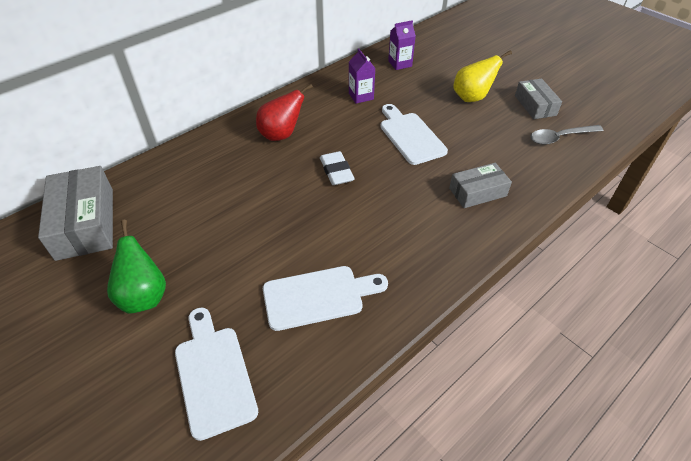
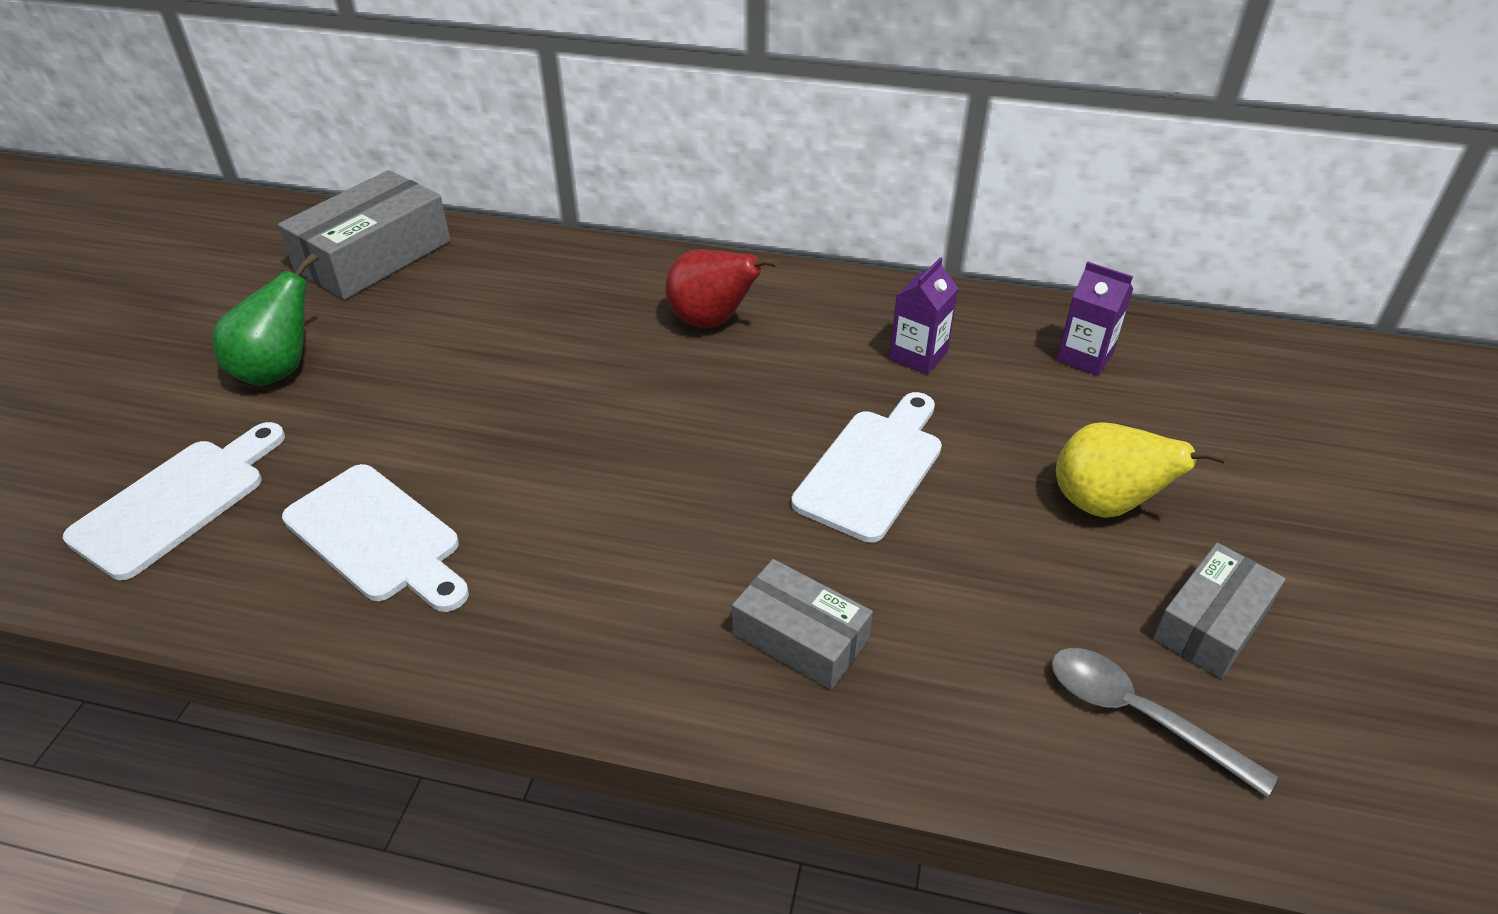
camera: 55 degrees right, 5 degrees down
white eraser [320,151,354,185] -> none

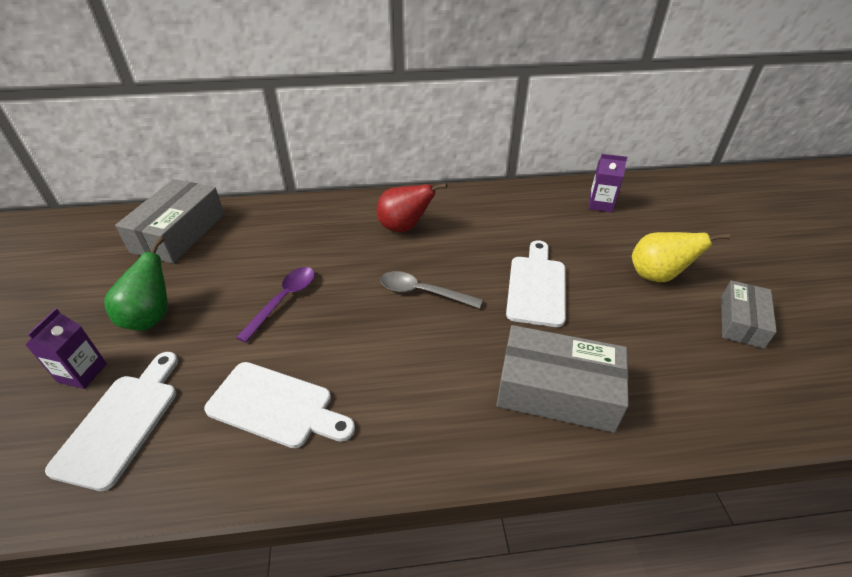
camera: 20 degrees left, 0 degrees up
grey box [732,559,873,690] -> grey box [496,325,629,433], size x1.64
purple carton [889,257,959,375] -> purple carton moved to [26,308,107,389]
grey spoon [1052,648,1278,797] -> grey spoon moved to [380,271,483,308]
none -> purple spoon [236,267,315,343]

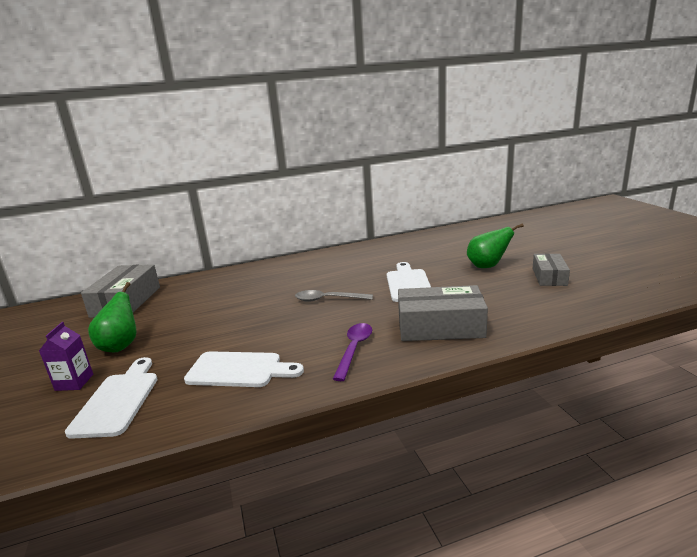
camera: 10 degrees left, 20 degrees down
purple spoon [236,267,315,343] -> purple spoon moved to [333,323,372,381]
red pear [377,183,447,232] -> none
purple carton [589,154,627,212] -> none
yellow pear [632,232,730,282] -> green pear [467,223,524,268]

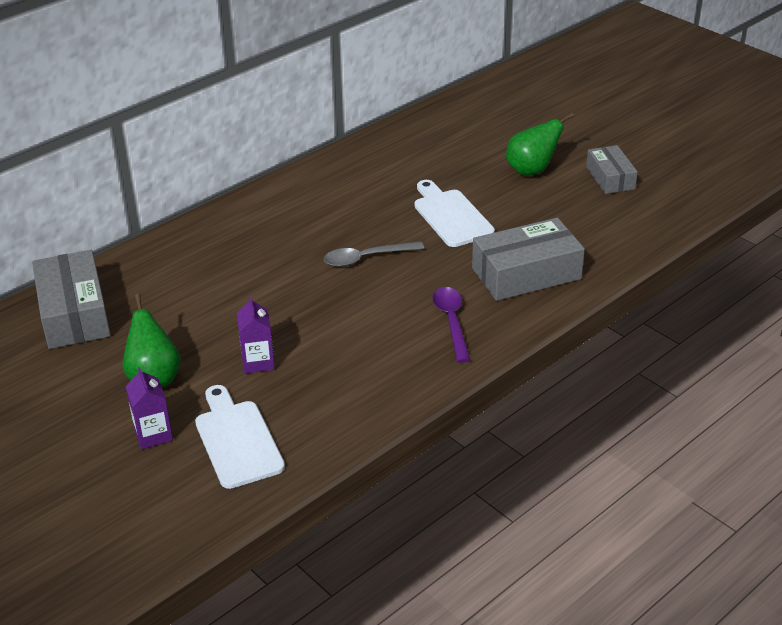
camera: 25 degrees left, 15 degrees up
white cutting board [184,351,304,387] -> none
none -> purple carton [237,296,275,374]

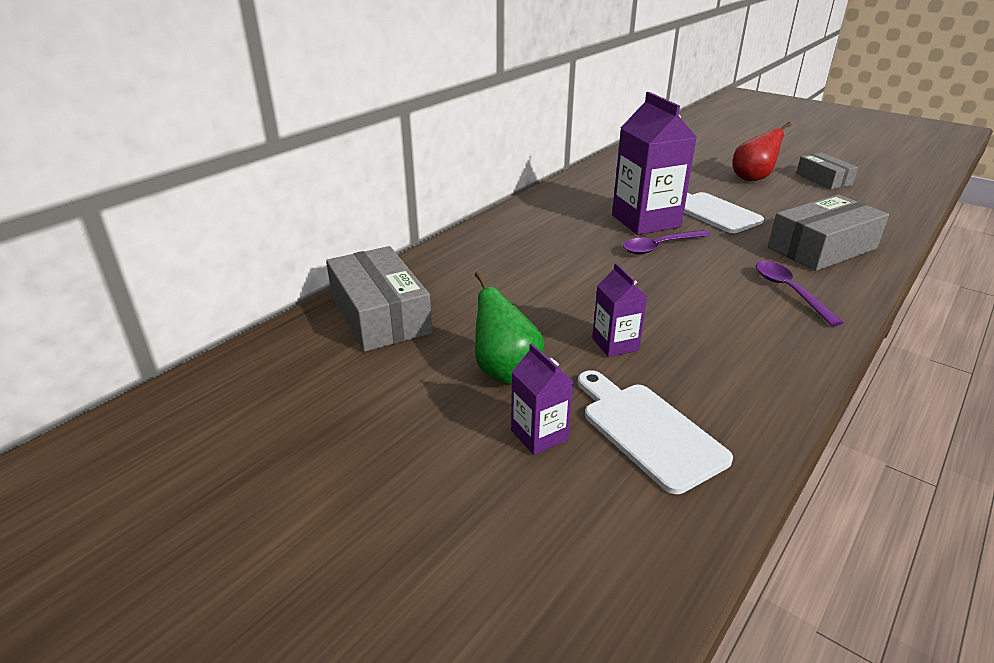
camera: 10 degrees left, 5 degrees down
grey spoon [324,241,424,267] -> purple spoon [623,230,710,254]
green pear [506,113,574,176] -> red pear [733,122,791,181]
none -> purple carton [612,92,697,235]

